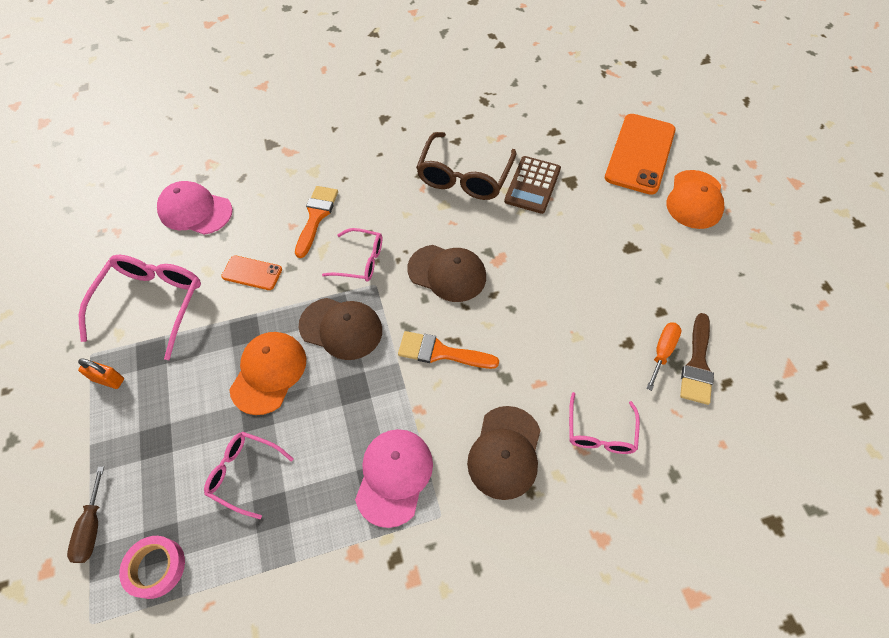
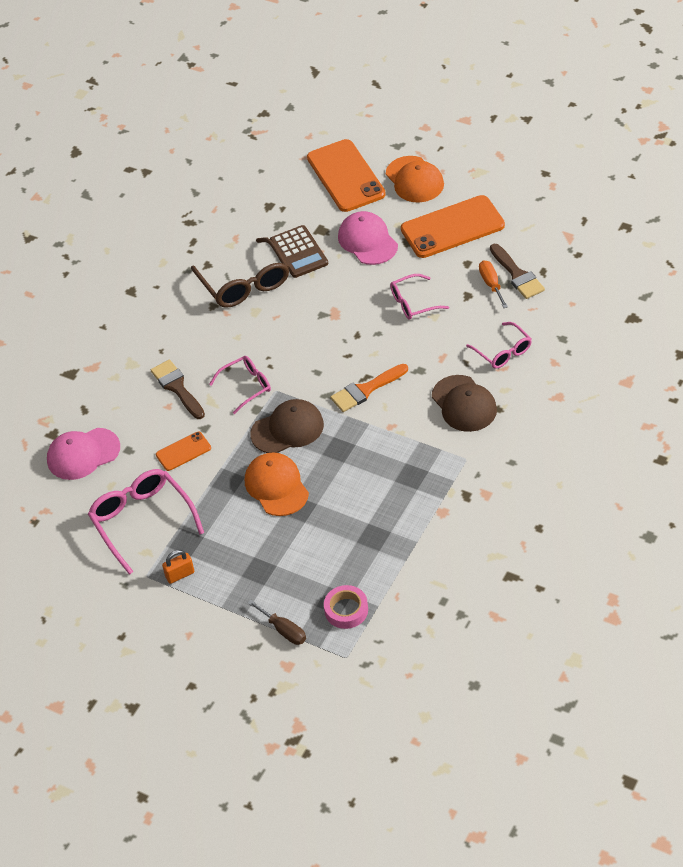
camera: 40 degrees left, 10 degrees down
pink glasses [204,432,294,519] -> pink glasses moved to [390,274,449,320]
orange brush [295,186,338,258] -> brown brush [151,360,205,419]
pink cap [355,429,433,528] -> pink cap moved to [338,211,398,265]
brown cap [407,245,486,302] -> none
none -> orange phone [401,195,505,258]

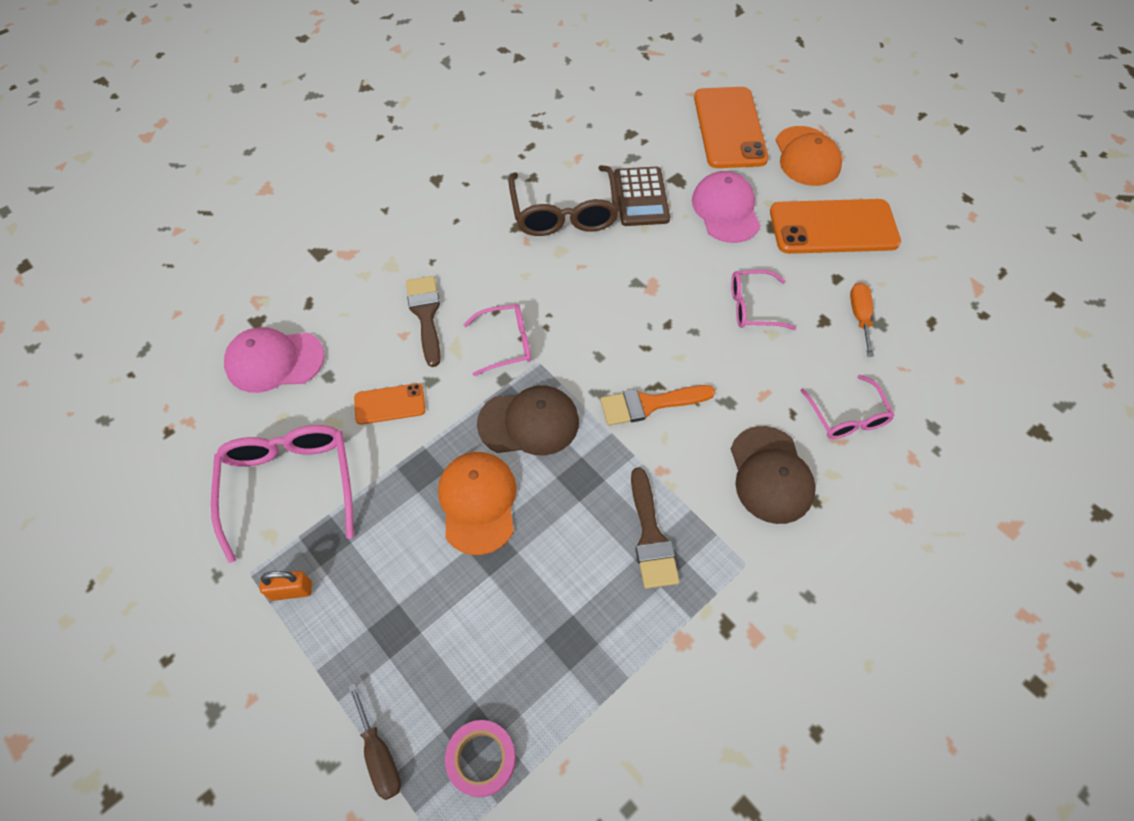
camera: 15 degrees right, 10 degrees up
brown brush [490,244,545,299] -> brown brush moved to [631,468,680,589]

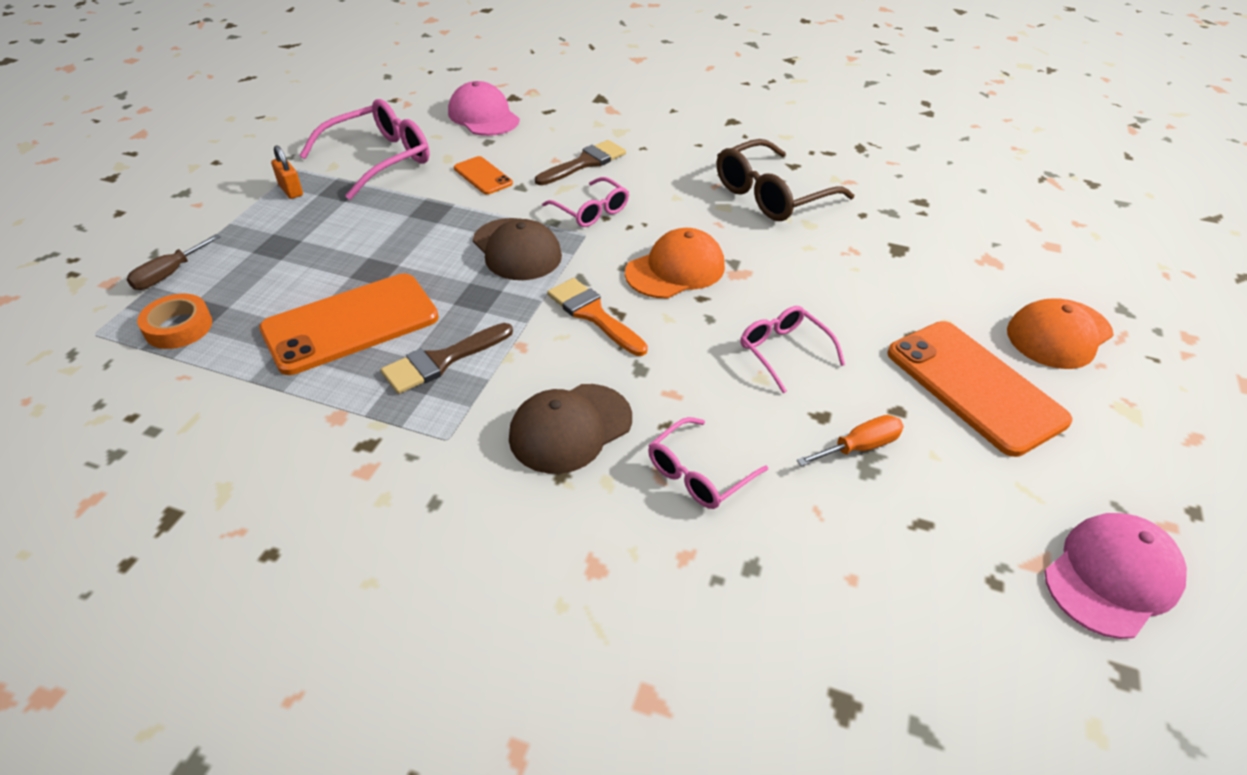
camera: 60 degrees right, 15 degrees down
orange cap [438,452,517,555] -> orange cap moved to [625,228,725,298]
pink tape [445,720,516,797] -> orange tape [137,294,212,349]
brown calculator [614,166,670,226] -> none
pink cap [692,171,761,243] -> pink cap moved to [1044,513,1187,639]
orange phone [694,87,768,168] -> orange phone moved to [259,273,439,375]

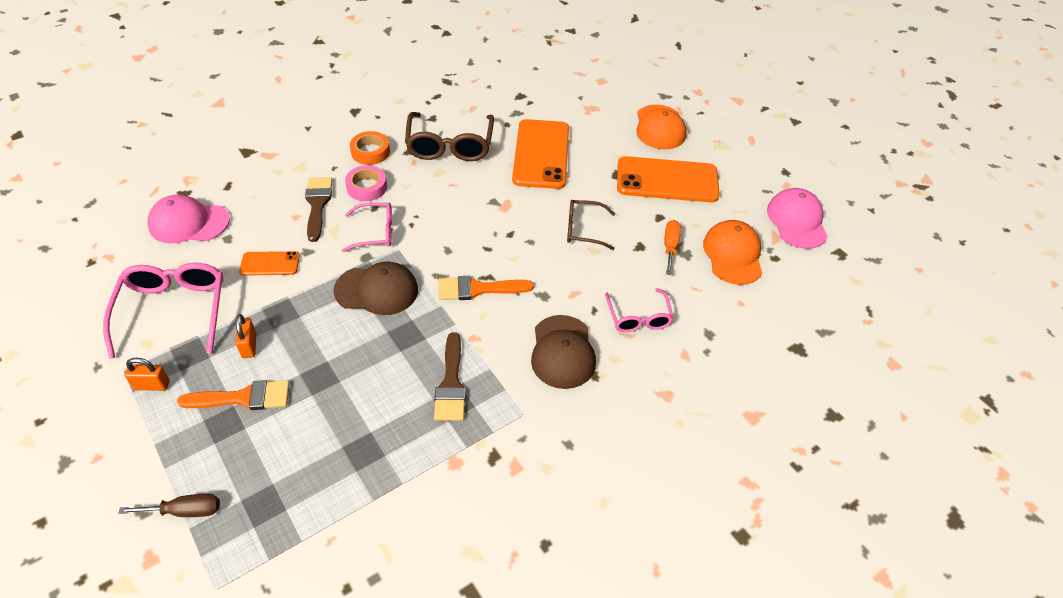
camera: 55 degrees left, 5 degrees up
brown screwdriver [126,234,221,290] -> brown screwdriver turned 75 degrees counterclockwise [118,494,220,517]
orange tape [137,294,212,349] -> orange tape moved to [350,131,390,165]
orange phone [259,273,439,375] -> orange phone moved to [512,119,569,189]
orange cap [625,228,725,298] -> orange cap moved to [703,220,762,285]
pink glasses [740,306,845,393] -> brown glasses [567,200,615,250]
none -> orange brush [177,380,290,410]
none -> orange padlock [235,314,256,358]
none -> pink tape [345,165,387,201]

